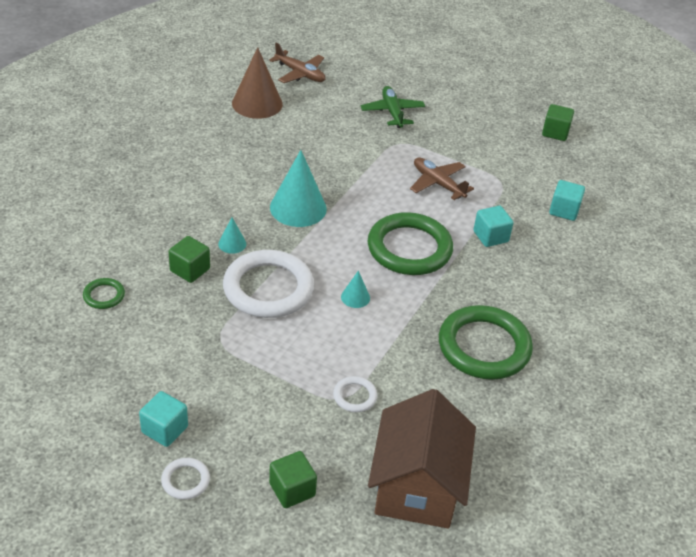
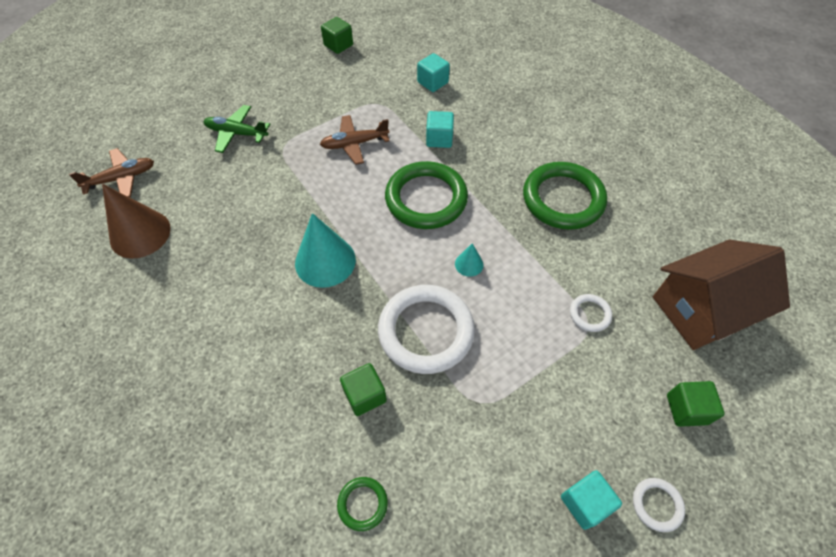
camera: 60 degrees left, 15 degrees up
turquoise cone [218,217,246,254] -> none
brown house [368,389,476,528] -> brown house turned 60 degrees counterclockwise [653,240,790,350]

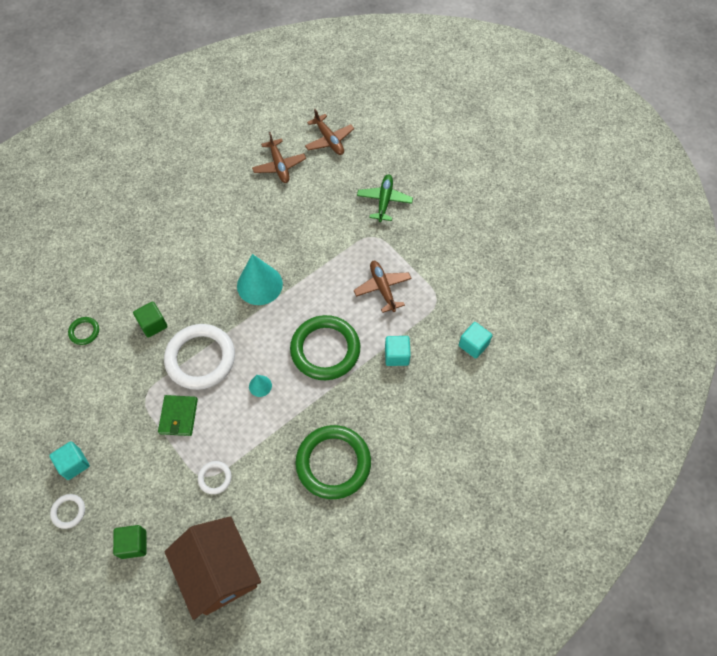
camera: 85 degrees right, 5 degrees up
brown cone [102,184,171,259] -> brown plane [252,132,306,183]
green cube [321,17,353,54] -> none
none -> green wallet [158,395,198,436]

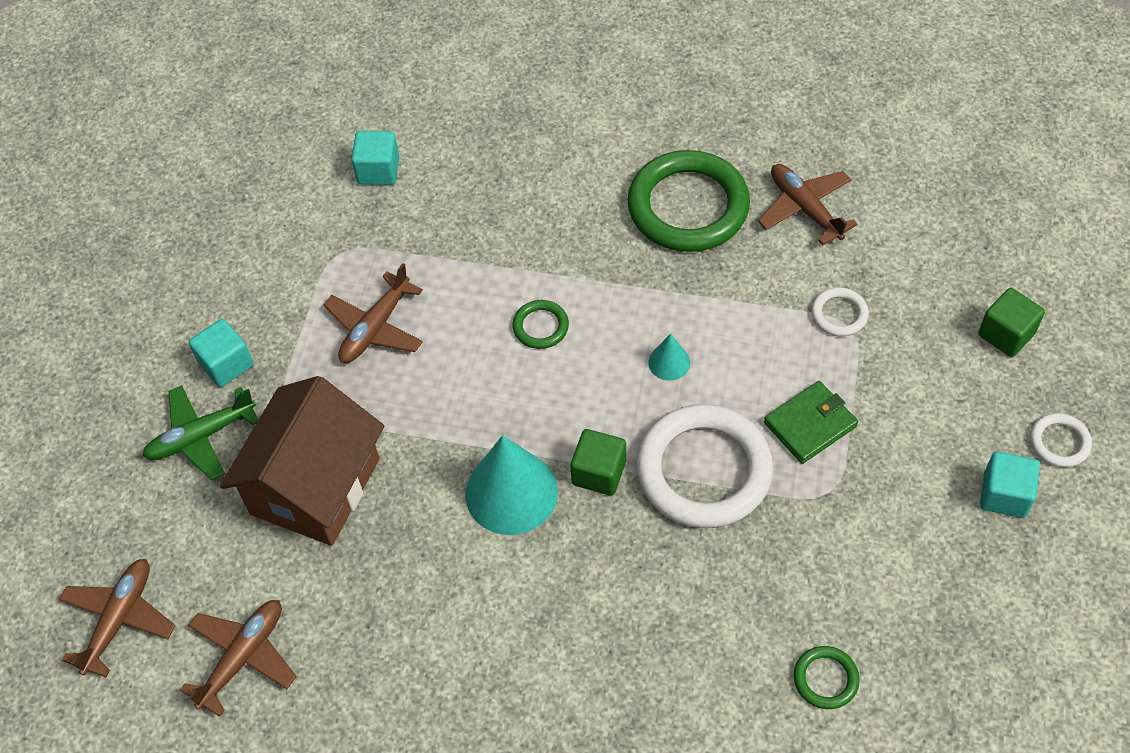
camera: 125 degrees left, 5 degrees down
green cube [133,302,168,338] -> green cube moved to [571,429,626,496]
brown house [165,516,261,620] -> brown house moved to [220,376,384,546]
green ring [290,315,360,380] -> green ring [512,300,569,349], size x0.44
turquoise cube [385,336,411,366] -> turquoise cube moved to [189,319,253,387]
none -> brown plane [758,164,857,245]

